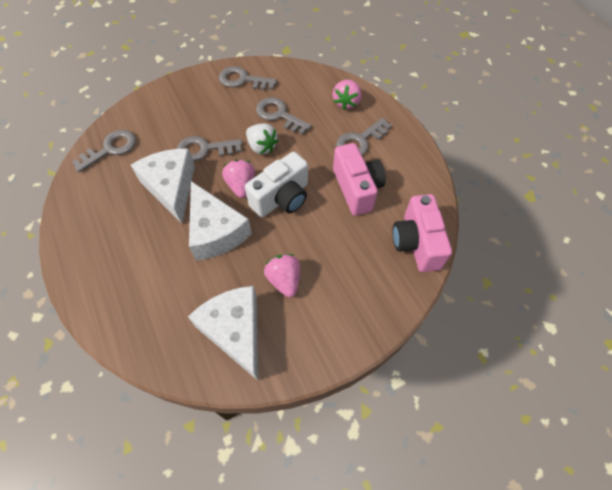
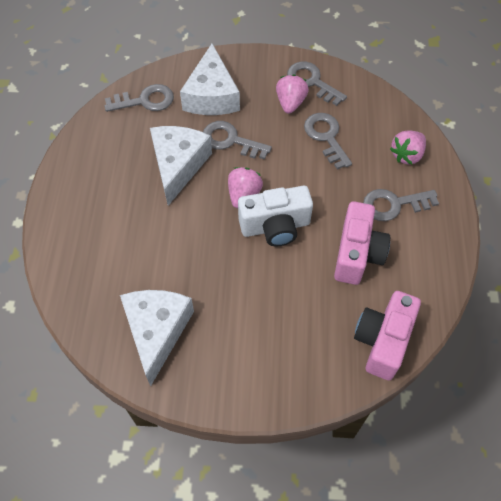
camera: 30 degrees right, 0 degrees up
white cheese [189,181,252,261] -> white cheese moved to [180,44,240,115]
white strawberry [246,123,279,155] -> none
pink strawberry [264,254,300,297] -> pink strawberry moved to [276,74,309,114]

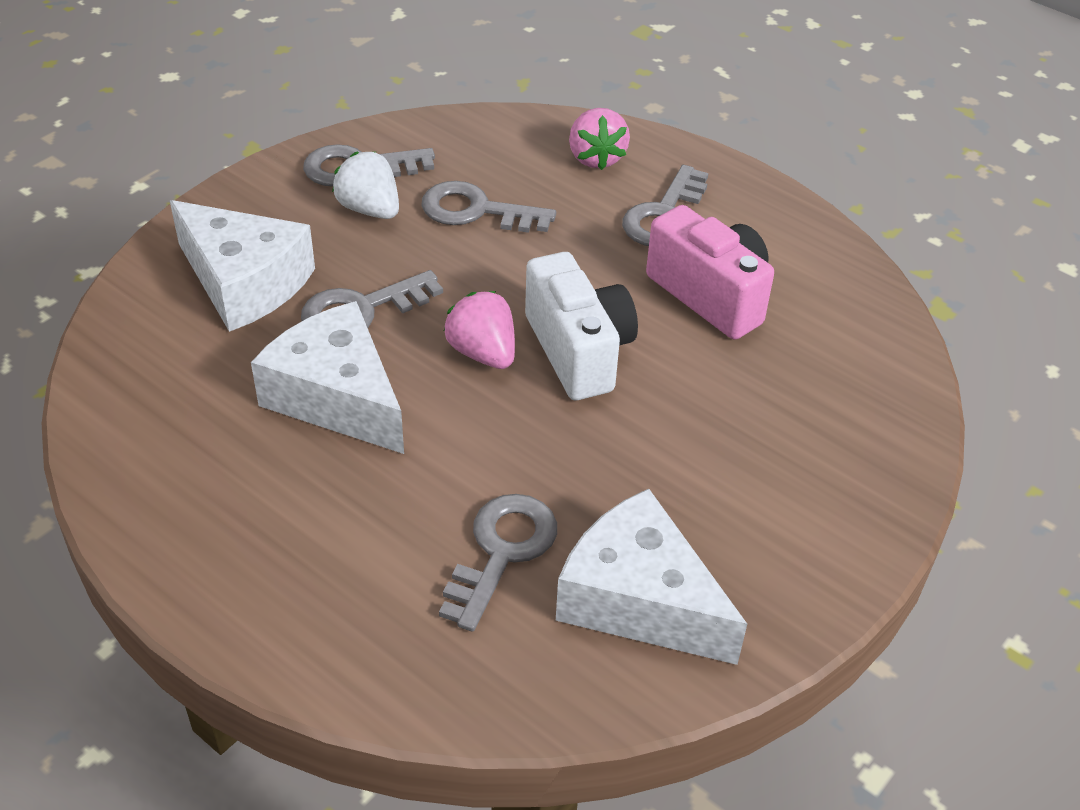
camera: 55 degrees left, 15 degrees down
grey key [104,84,174,112] -> grey key moved to [439,494,557,632]
white camera [238,186,313,246] -> white camera turned 45 degrees counterclockwise [525,252,638,400]
pink strawberry [276,74,309,114] -> white strawberry [332,152,399,219]
pink camera [354,291,421,380] -> none

